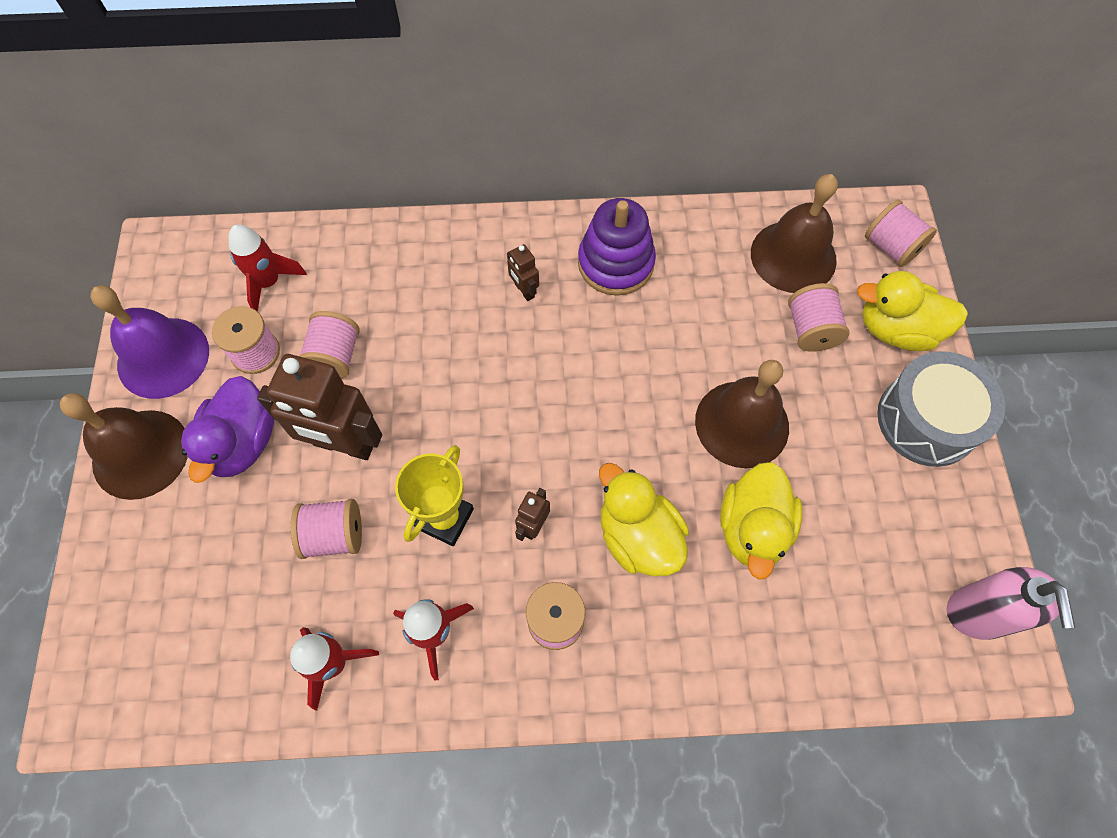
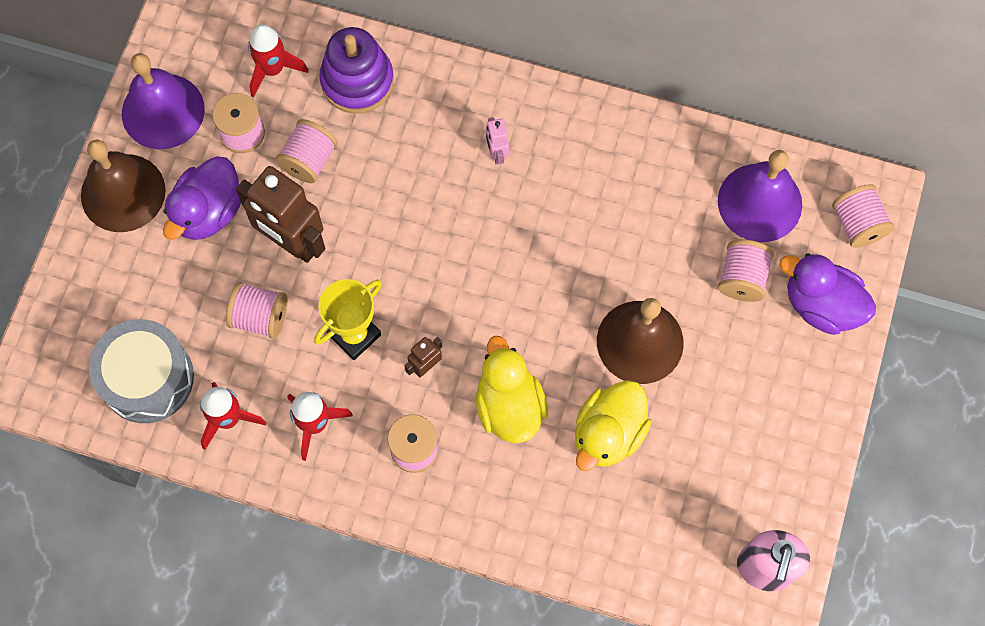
camera: 20 degrees right, 5 degrees up
brown robot [507,244,539,301] -> pink robot [486,117,509,165]
purple stacking toy [578,198,656,296] -> purple stacking toy moved to [319,27,394,114]
brown bell [751,174,838,293] -> purple bell [718,150,802,242]
yellow duck [857,271,968,351] -> purple duck [780,253,876,335]
grey drum [877,351,1005,467] -> grey drum moved to [89,319,194,423]

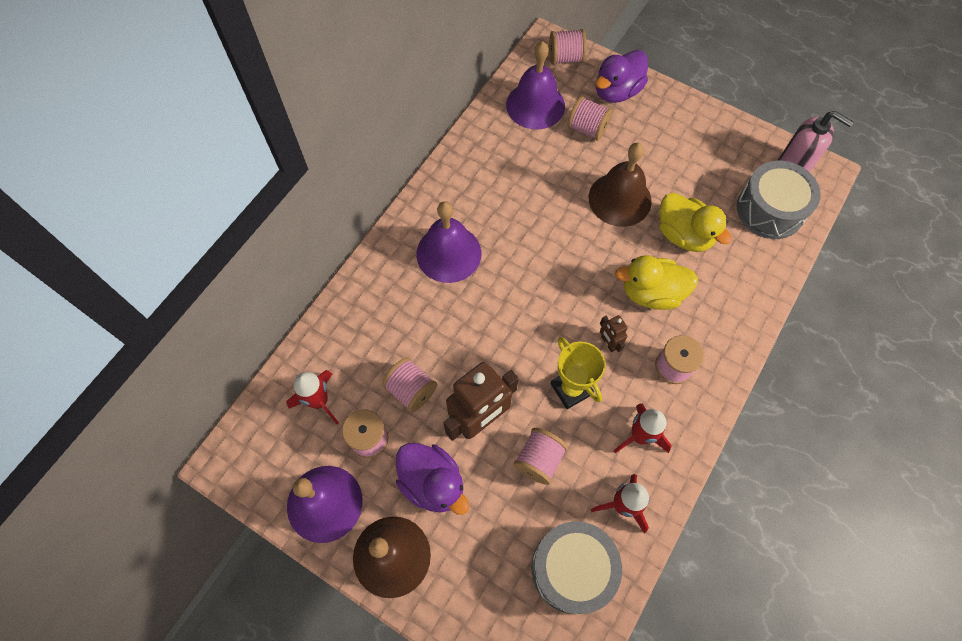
camera: 75 degrees left, 5 degrees down
purple stacking toy [319,27,394,114] -> none
pink robot [486,117,509,165] -> purple bell [416,201,482,283]
none -> grey drum [737,161,821,239]

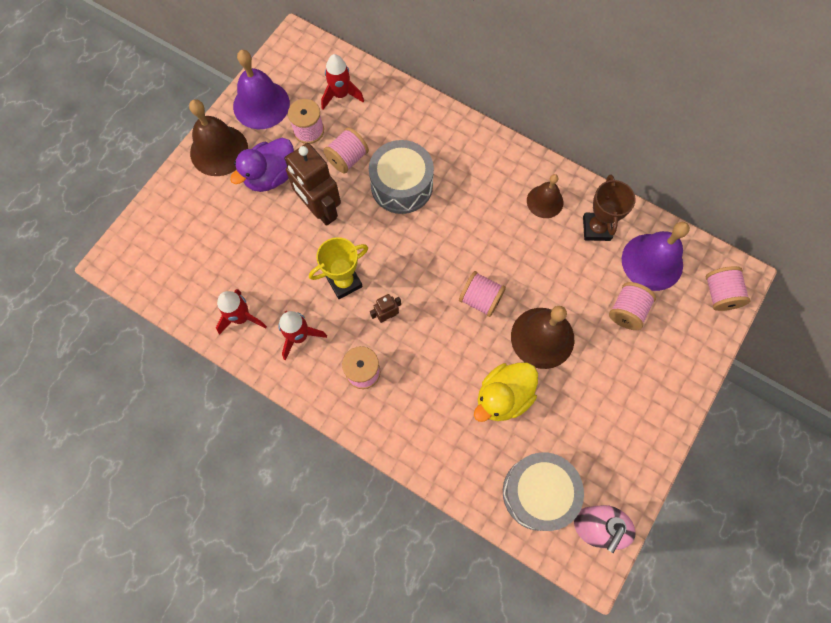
camera: 90 degrees right, 5 degrees up
purple bell [416,201,482,283] -> none
pink spool [513,428,568,485] -> pink spool moved to [459,271,506,317]
grey drum [531,521,622,614] -> grey drum moved to [369,140,434,214]
purple duck [595,50,648,103] -> none
yellow duck [615,255,698,310] -> none
none -> brown bell [527,174,563,218]
none -> brown trophy [583,175,636,241]

